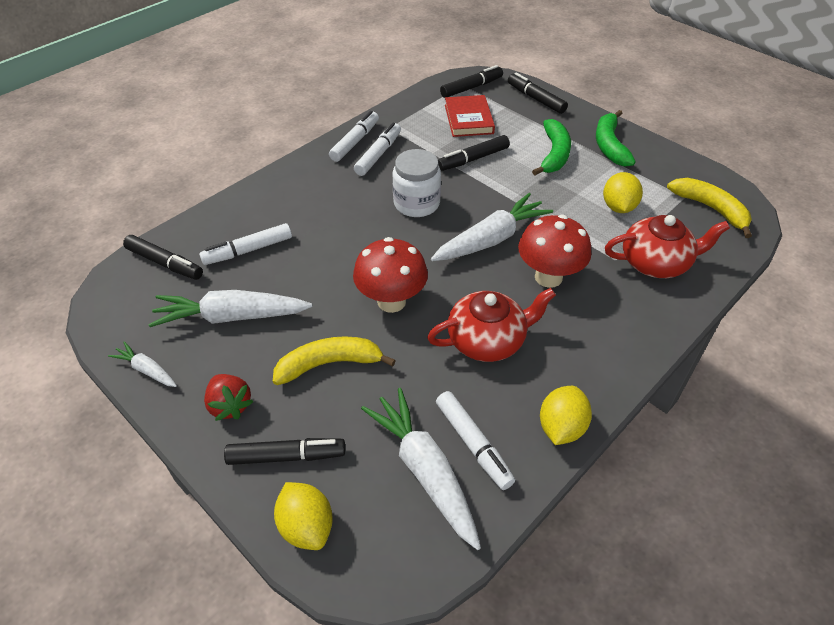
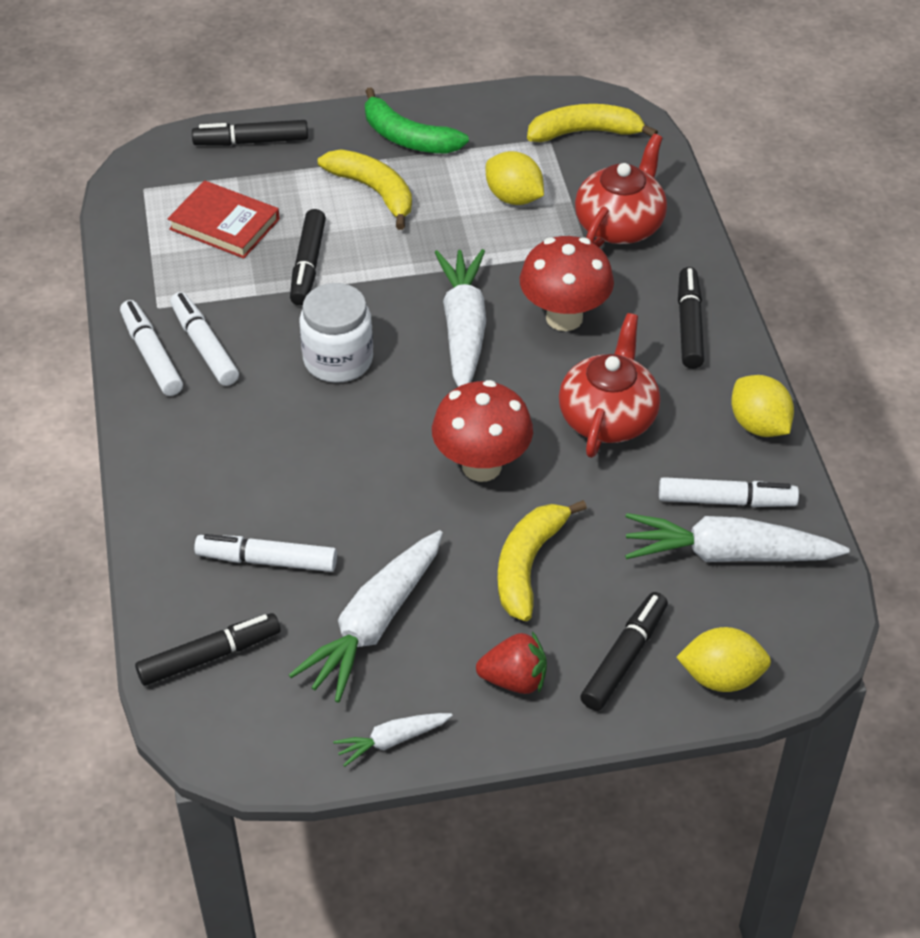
camera: 55 degrees left, 0 degrees up
white marker [199,223,292,265] -> white marker turned 90 degrees clockwise [194,534,337,572]
black marker [440,65,503,98] -> black marker moved to [678,267,704,369]
green banana [532,119,571,175] -> yellow banana [318,150,412,230]

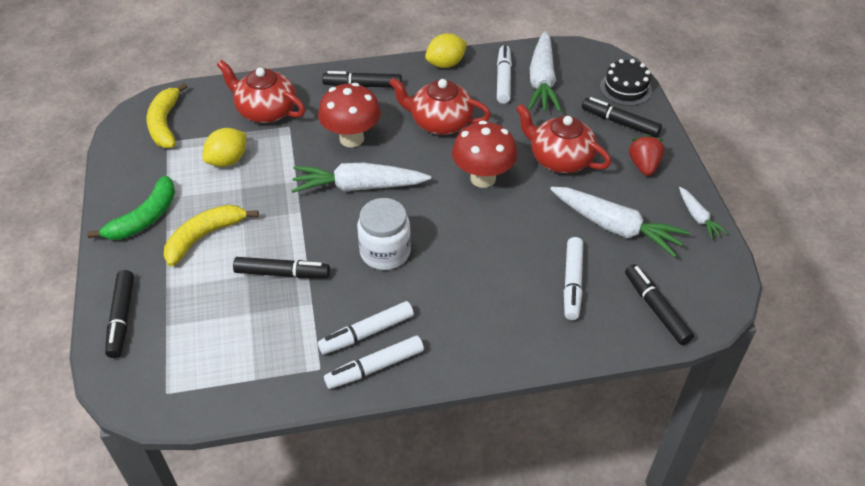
camera: 90 degrees left, 0 degrees up
red book [168,180,280,259] -> none
yellow banana [498,500,587,621] -> red teapot [516,104,611,173]
yellow lemon [676,627,771,692] -> black cake [600,59,652,106]

